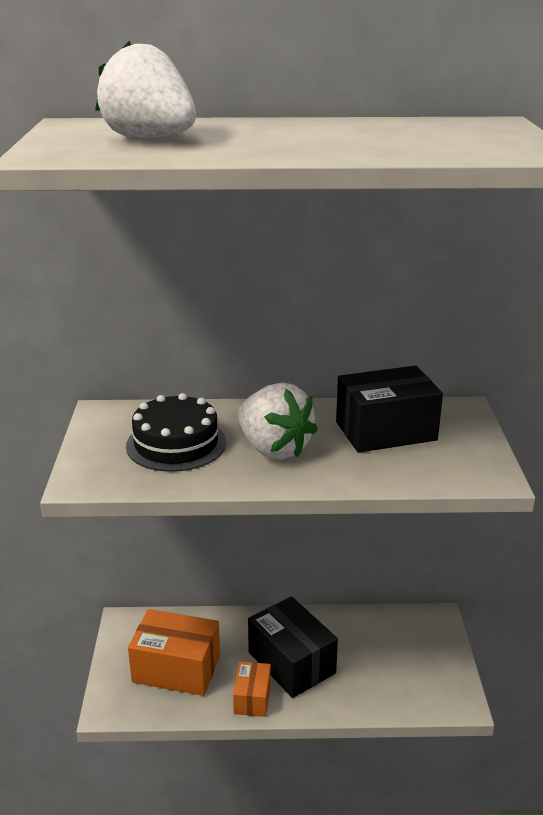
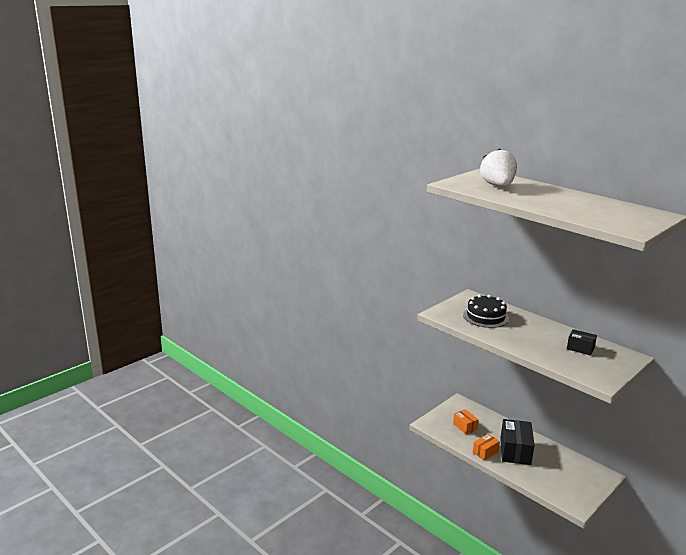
camera: 45 degrees right, 5 degrees down
orange box [128,609,220,696] -> orange box [453,409,479,434], size x0.56
white strawberry [238,383,318,460] -> none
black box [336,366,443,453] -> black box [567,329,597,356], size x0.56

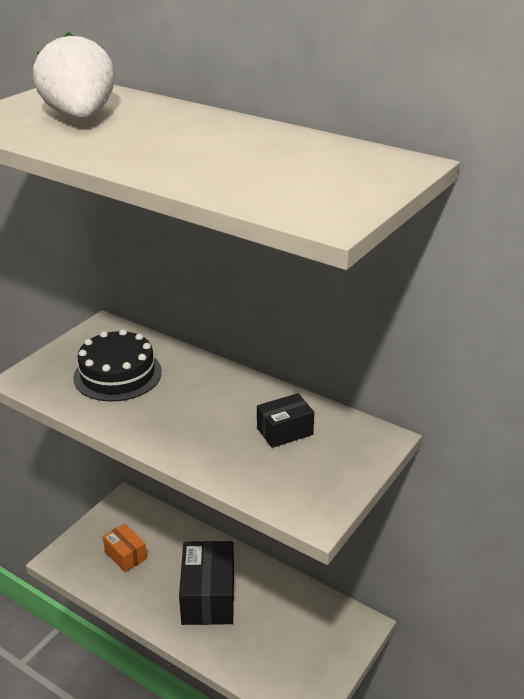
camera: 10 degrees left, 10 degrees up
orange box [473,434,500,461] -> none
black box [567,329,597,356] -> black box turned 45 degrees counterclockwise [257,393,314,448]

